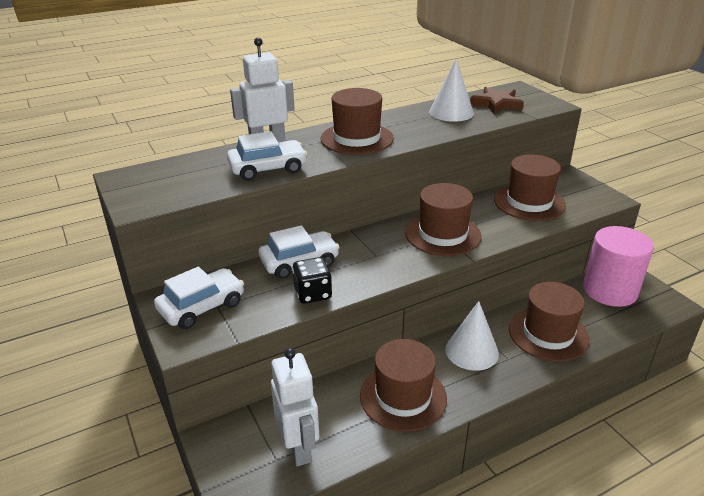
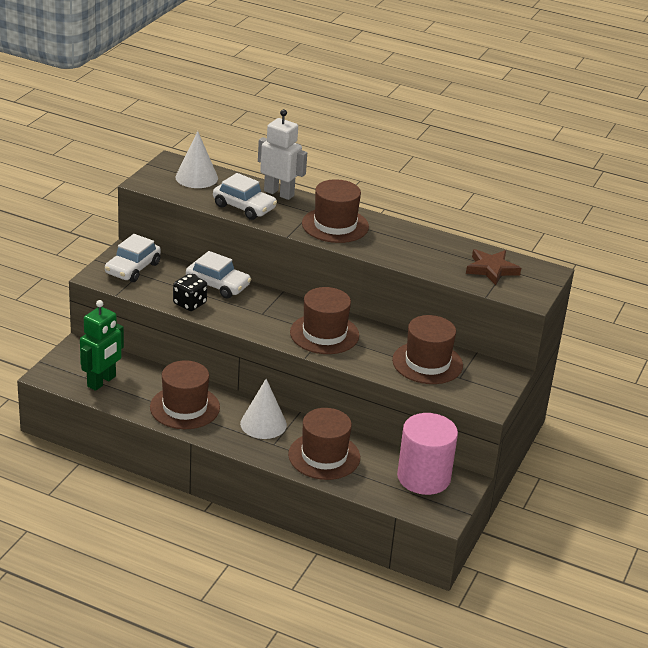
camera: 50 degrees right, 0 degrees up
white car [154,267,244,329] -> white car turned 105 degrees clockwise [105,234,161,282]
white robot [271,348,319,466] -> green robot [80,300,124,391]
white cone [429,59,474,122] -> white cone moved to [175,131,218,188]

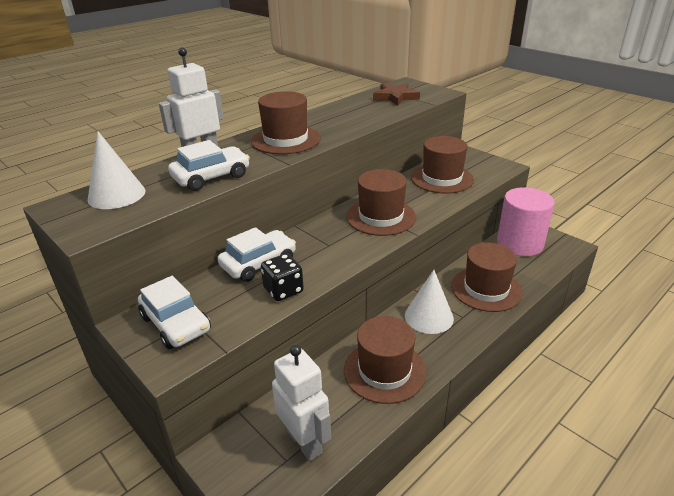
camera: 65 degrees left, 0 degrees up
green robot [80,300,124,391] -> white robot [272,345,331,461]

